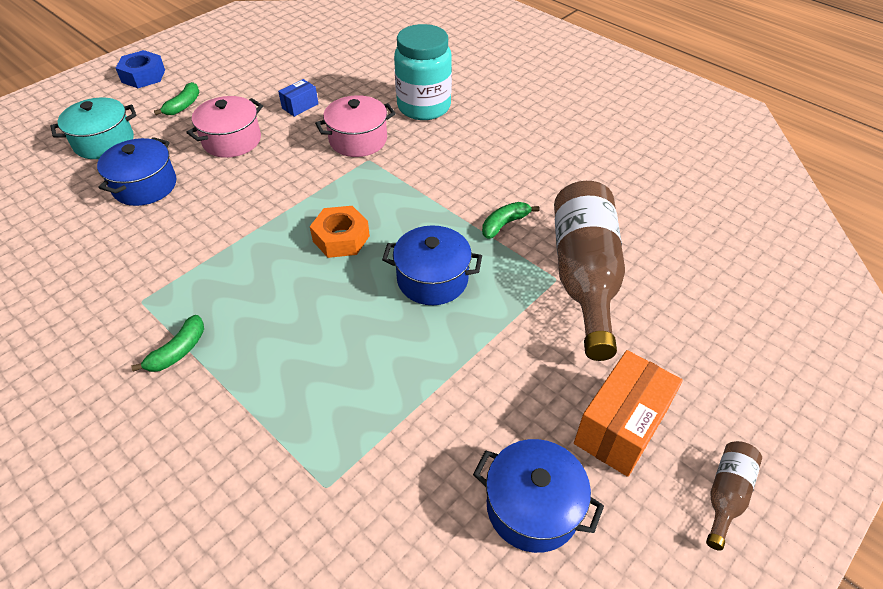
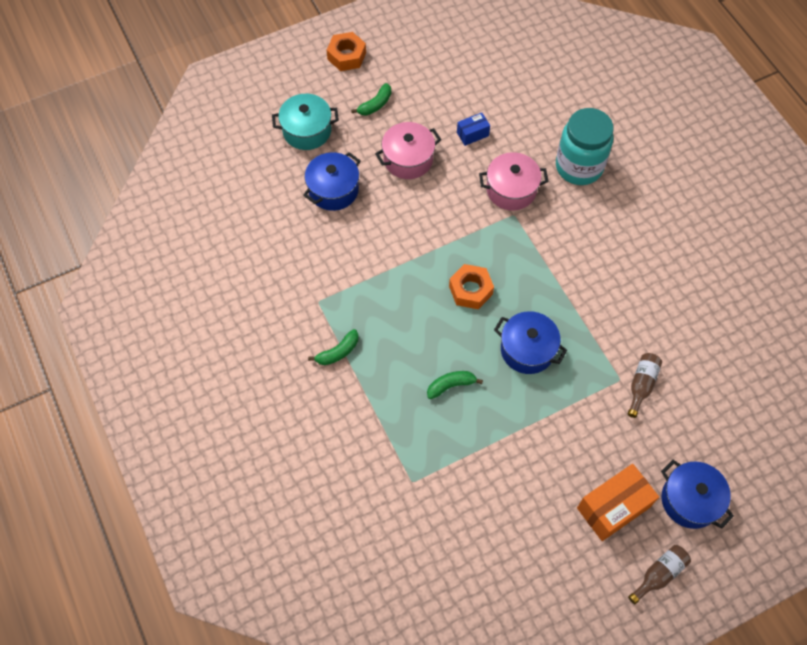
camera: 20 degrees right, 15 degrees up
blue nut [116,50,165,88] -> orange nut [327,32,366,71]
blue pot [473,439,604,553] -> blue pot moved to [661,460,734,529]
green banana [482,202,539,239] -> green banana moved to [427,371,483,399]
brown bottle [554,181,625,361] -> brown bottle [628,353,662,418], size x0.44

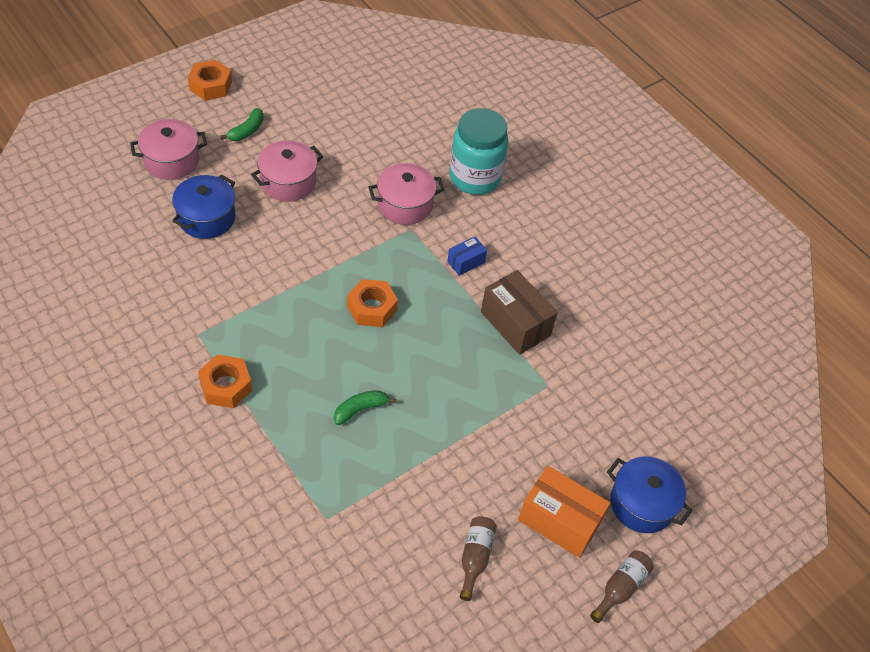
camera: 15 degrees left, 10 degrees down
turquoise pot [272,94,339,150] -> pink pot [130,119,207,180]
green banana [308,329,359,365] -> orange nut [198,354,252,408]
blue box [457,113,490,146] -> blue box moved to [447,237,487,276]
blue pot [494,311,567,374] -> none
orange box [577,464,659,541] -> orange box turned 75 degrees clockwise [518,466,610,558]
brown bottle [628,353,662,418] -> brown bottle moved to [460,516,497,601]
none -> brown box [481,270,558,355]

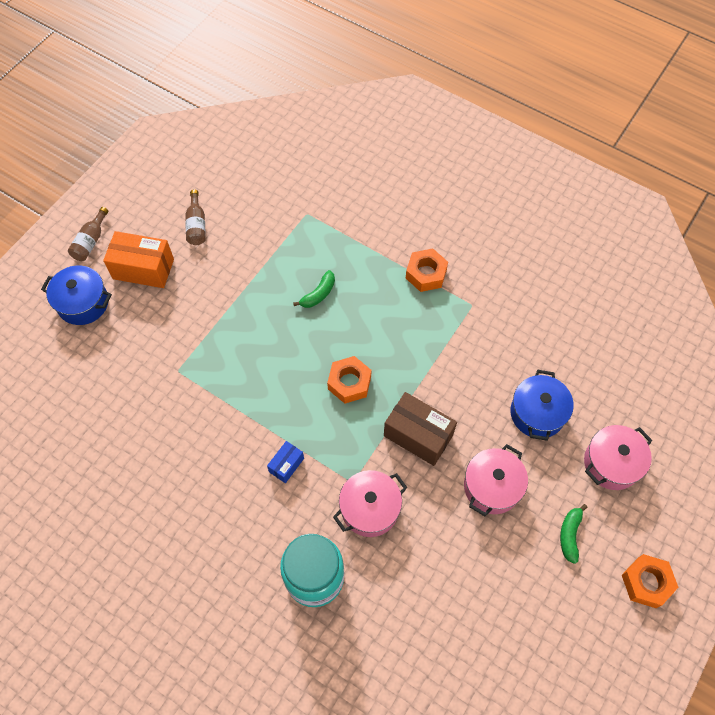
camera: 165 degrees right, 10 degrees up
brown box [481,270,558,355] -> brown box moved to [384,392,457,466]

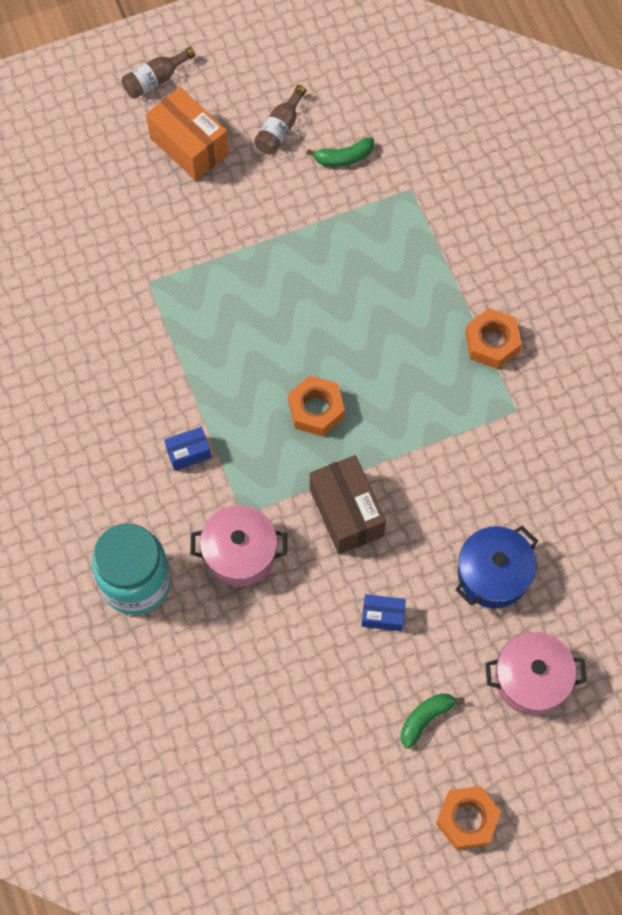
camera: 35 degrees right, 5 degrees up
blue pot [41,266,112,325] -> none
green banana [293,270,335,308] -> green banana moved to [307,137,374,167]
pink pot [464,444,528,516] -> blue box [361,594,406,631]

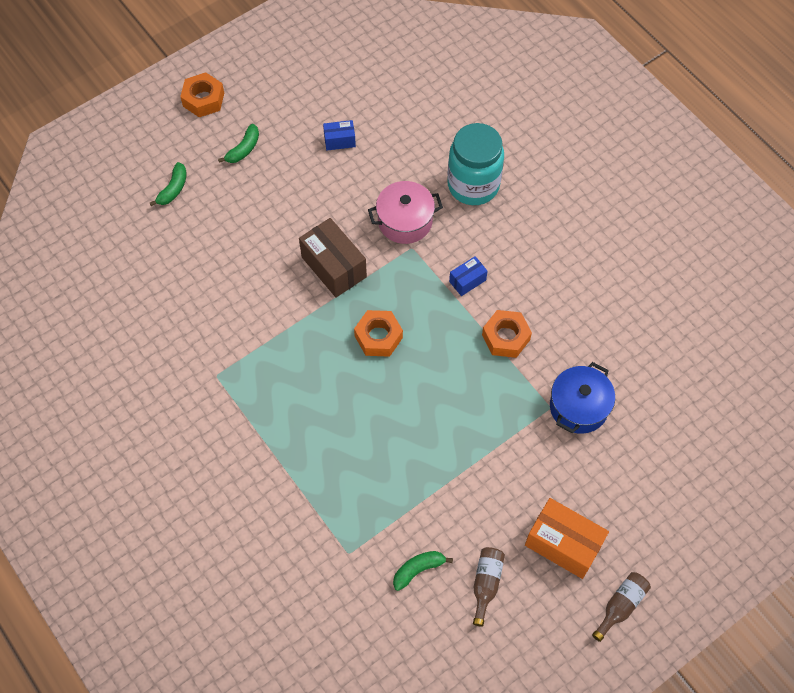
camera: 165 degrees right, 5 degrees down
blue box [361,594,406,631] -> blue box moved to [323,120,356,150]
blue pot [455,526,538,608] -> blue pot moved to [550,362,615,434]
orange nut [465,308,522,369] -> orange nut moved to [482,310,532,358]
pink pot [485,632,586,715] -> green banana [150,162,186,206]

